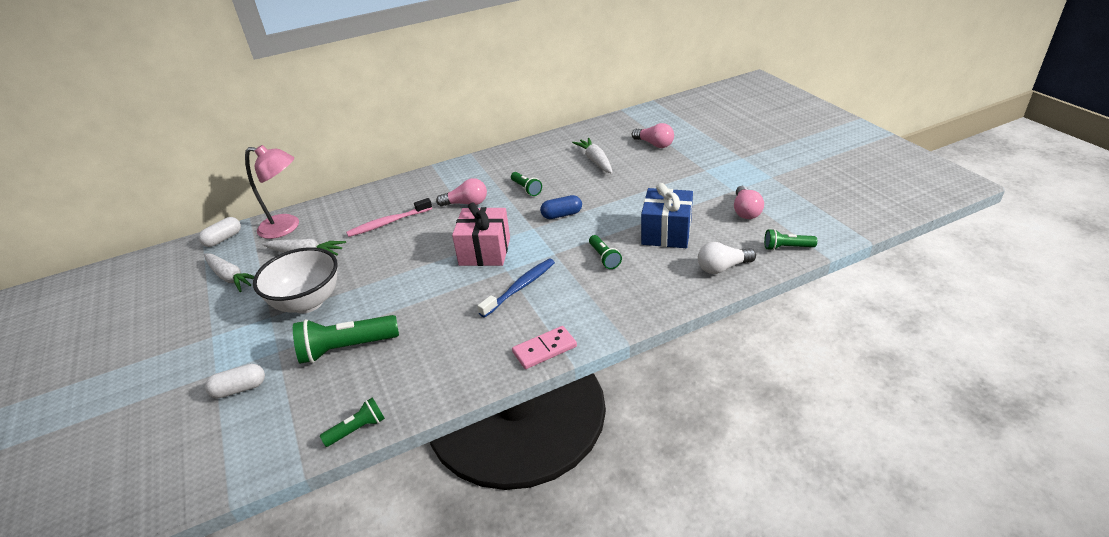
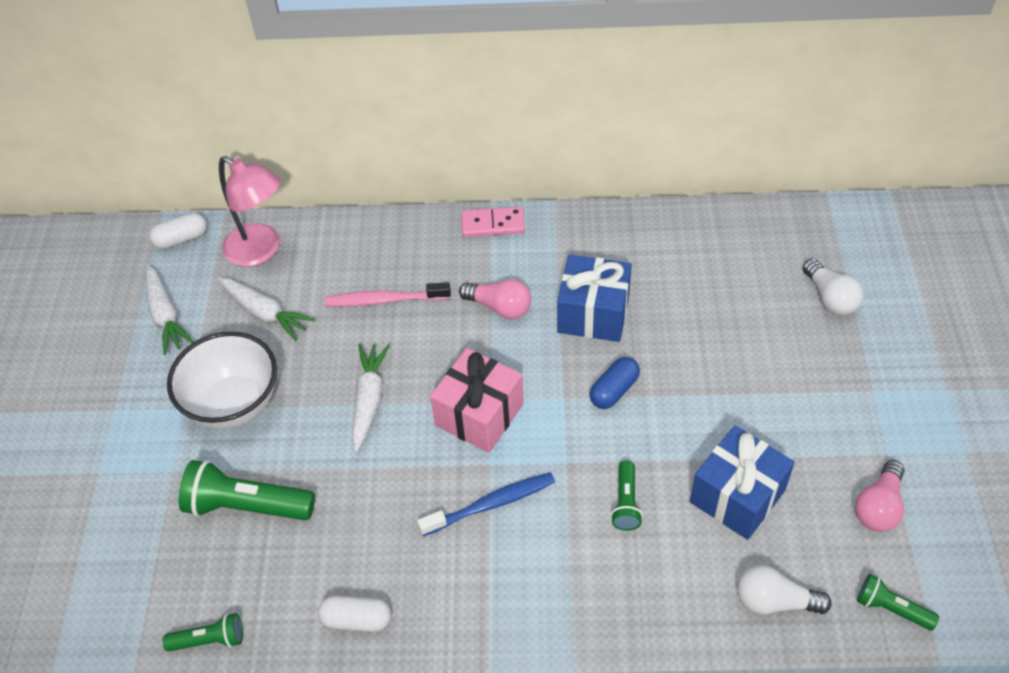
camera: 25 degrees right, 15 degrees up
white capsule [205,364,265,398] -> white capsule moved to [318,595,391,632]
green flashlight [511,172,542,196] -> blue gift [557,255,632,342]
pink domino [512,326,577,369] -> pink domino moved to [461,207,525,237]
blue capsule [540,195,582,219] -> blue capsule turned 60 degrees counterclockwise [590,357,640,409]
white carrot [572,138,613,174] -> white carrot moved to [352,344,390,452]
pink light bulb [632,123,674,148] -> white light bulb [803,259,863,315]

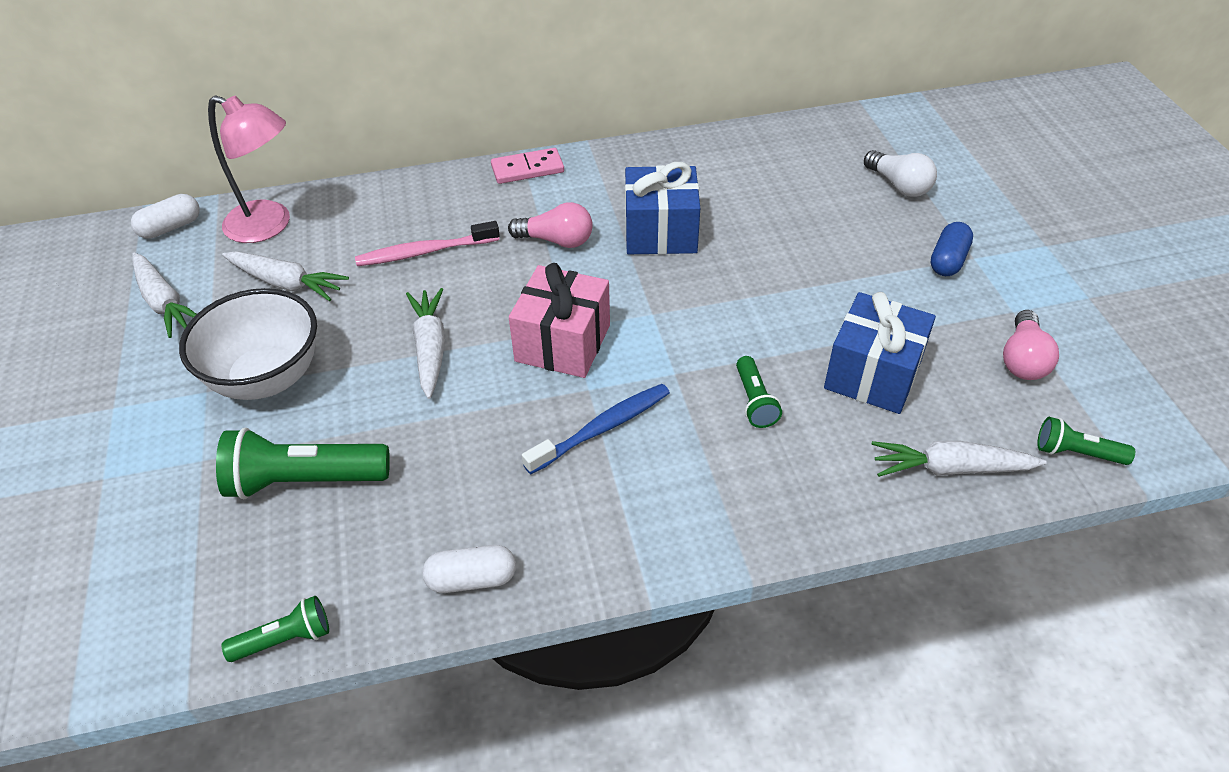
camera: 15 degrees left, 5 degrees down
blue capsule [590,357,640,409] -> blue capsule moved to [931,222,973,276]
white light bulb [737,565,831,615] -> white carrot [871,441,1047,477]

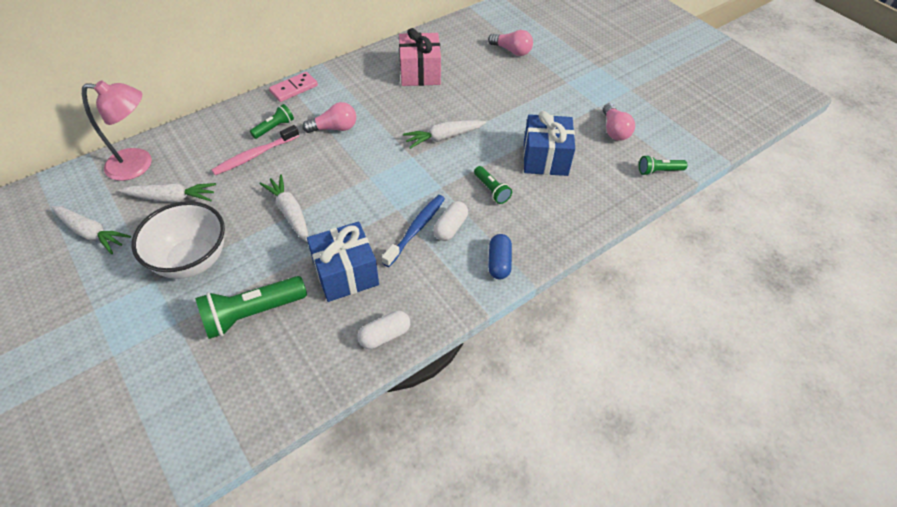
camera: 25 degrees left, 5 degrees up
white capsule [131,194,200,239] -> white capsule moved to [433,201,468,241]
green flashlight [222,596,329,662] -> green flashlight moved to [250,104,294,139]
pink gift [509,263,610,378] -> pink gift moved to [399,28,441,86]
blue gift [625,162,700,254] -> blue gift moved to [307,222,379,302]
white light bulb [864,150,937,197] -> pink light bulb [488,30,533,56]
white carrot [871,441,1047,477] -> white carrot moved to [403,120,486,149]
blue capsule [931,222,973,276] -> blue capsule moved to [488,234,512,279]

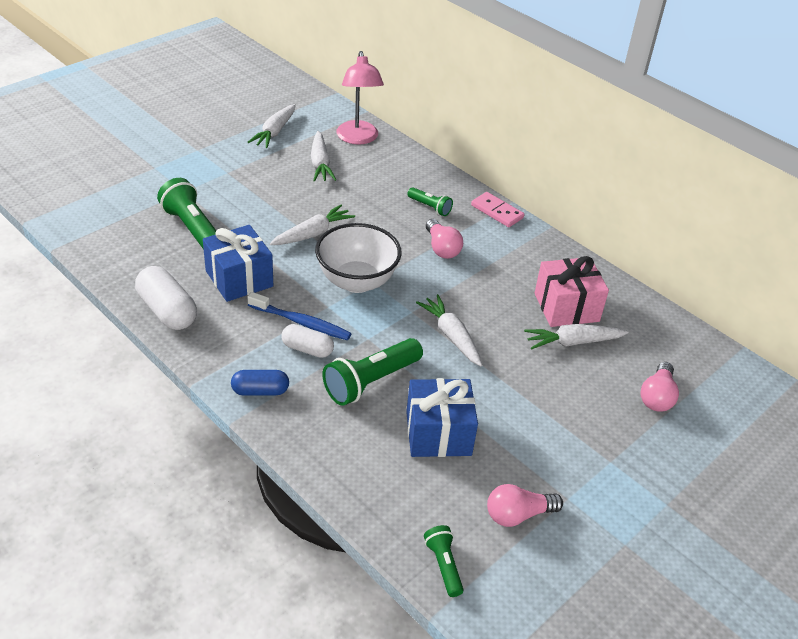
camera: 80 degrees right, 10 degrees down
white bowl [131,201,225,279] -> white bowl moved to [315,223,402,293]
pink toothbrush [212,125,299,175] -> none
white capsule [357,311,410,349] -> white capsule [135,266,197,330], size x1.58
green flashlight [474,166,512,204] -> green flashlight [322,338,423,406], size x1.82
none -> white carrot [524,324,628,349]

